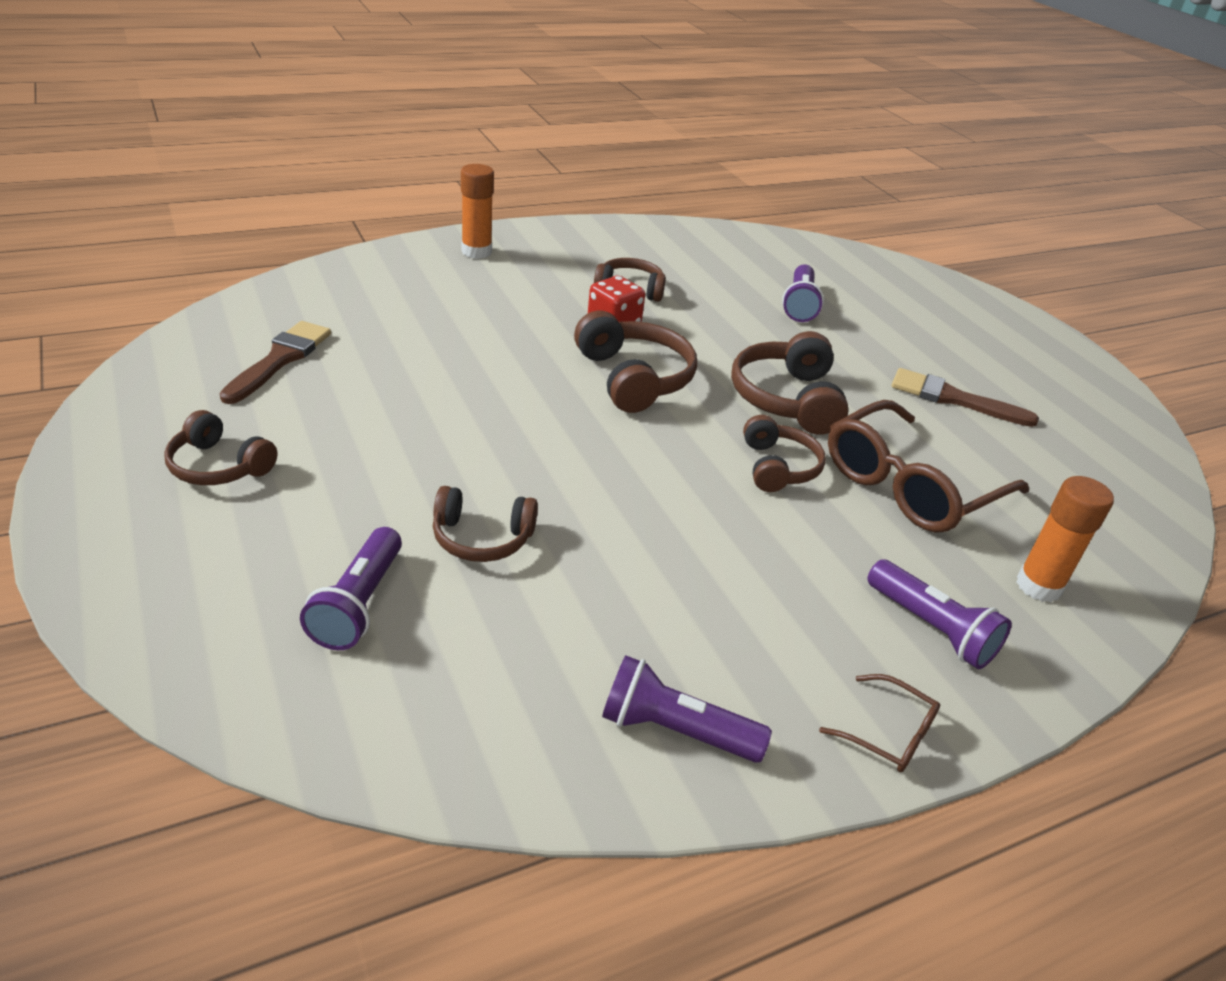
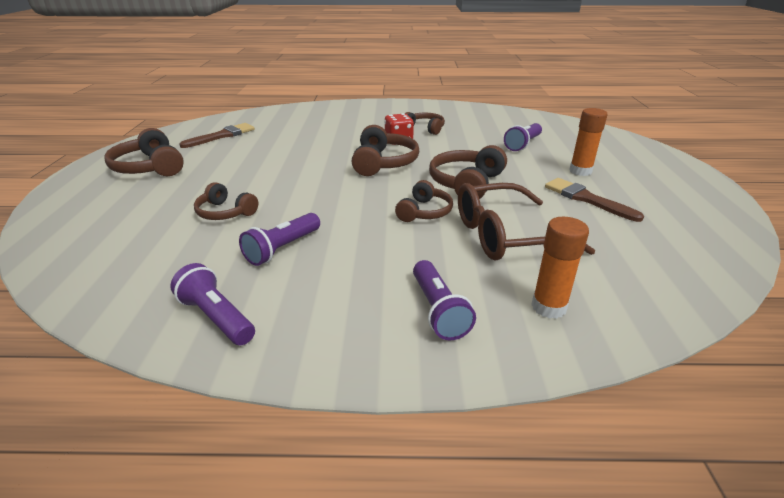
camera: 30 degrees right, 5 degrees down
brown headphones [164,410,277,485] -> brown headphones [105,128,184,176], size x1.54
purple flashlight [300,527,402,650] -> purple flashlight moved to [239,213,320,266]
orange glue stick [461,164,494,259] -> orange glue stick moved to [569,108,607,176]
brown glasses [819,674,940,773] -> none

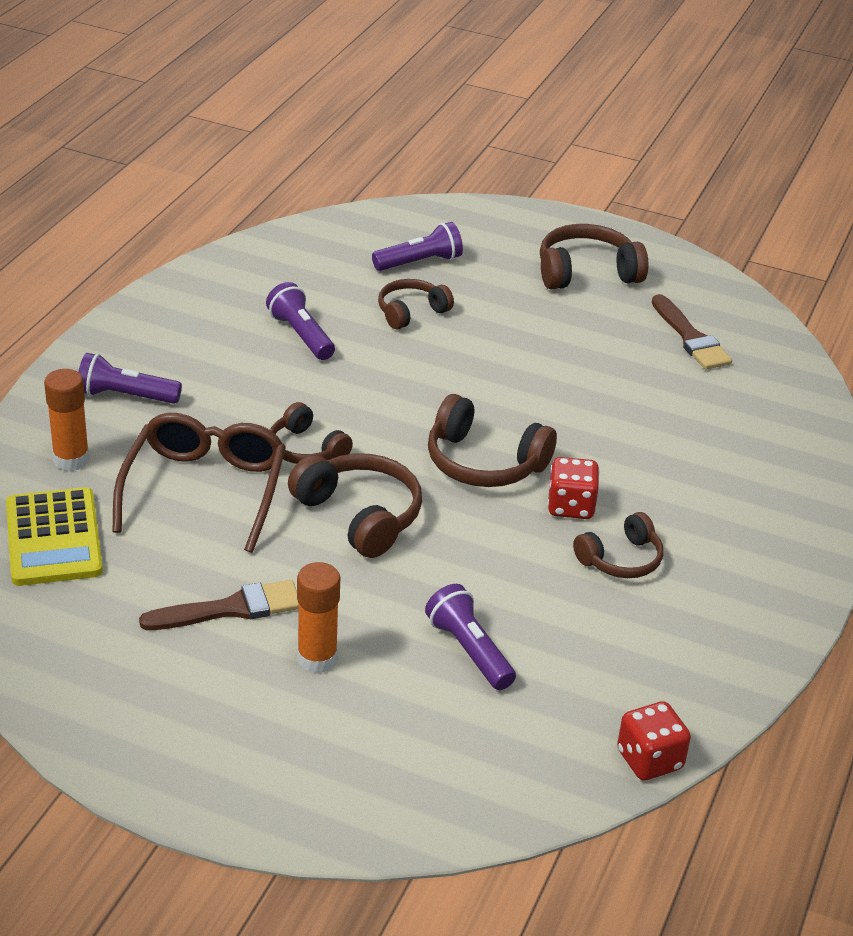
camera: 110 degrees right, 5 degrees up
purple flashlight [170,263,255,345] -> purple flashlight moved to [372,222,463,271]
none -> yellow calculator [6,487,103,586]
none -> red dice [617,701,691,781]

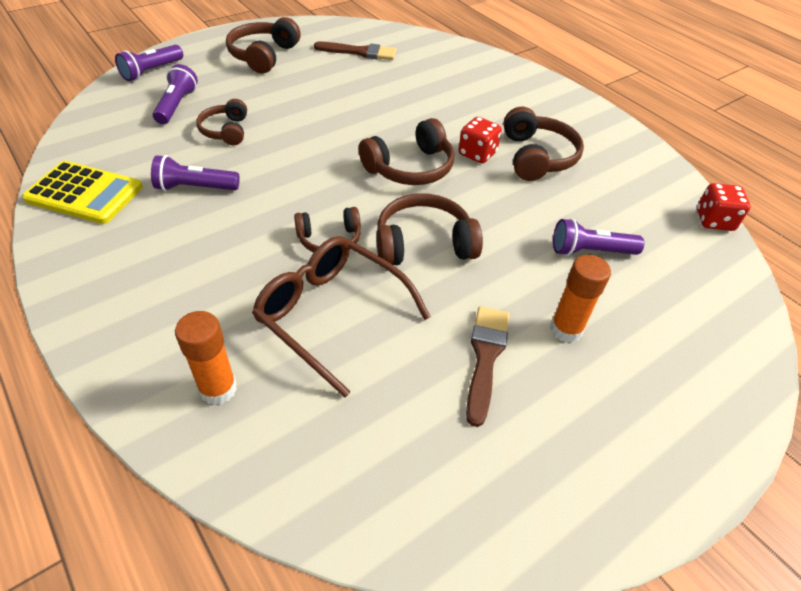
camera: 60 degrees left, 10 degrees up
yellow calculator [6,487,103,586] -> yellow calculator moved to [22,161,143,224]
purple flashlight [78,353,182,404] -> purple flashlight moved to [115,45,183,81]
brown headphones [573,512,663,578] -> brown headphones [503,107,584,181], size x1.54

